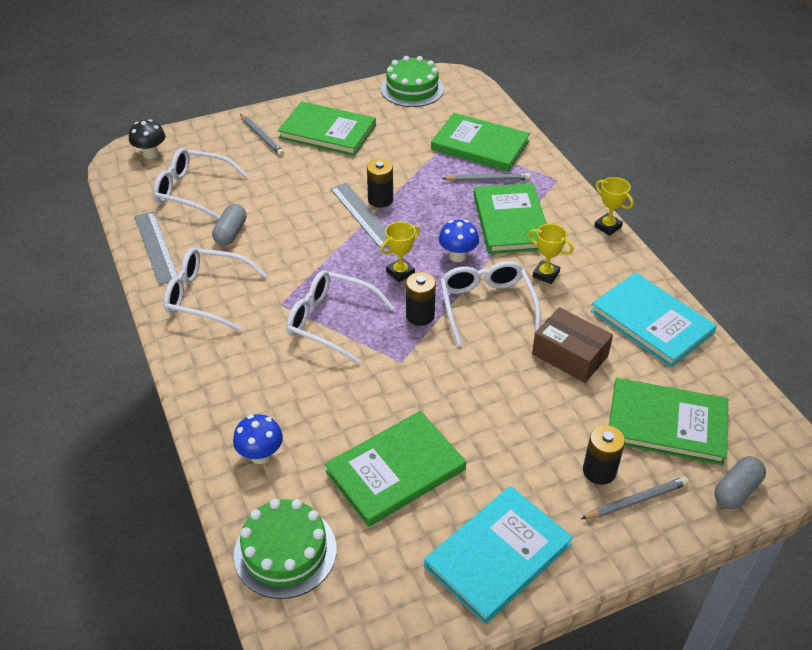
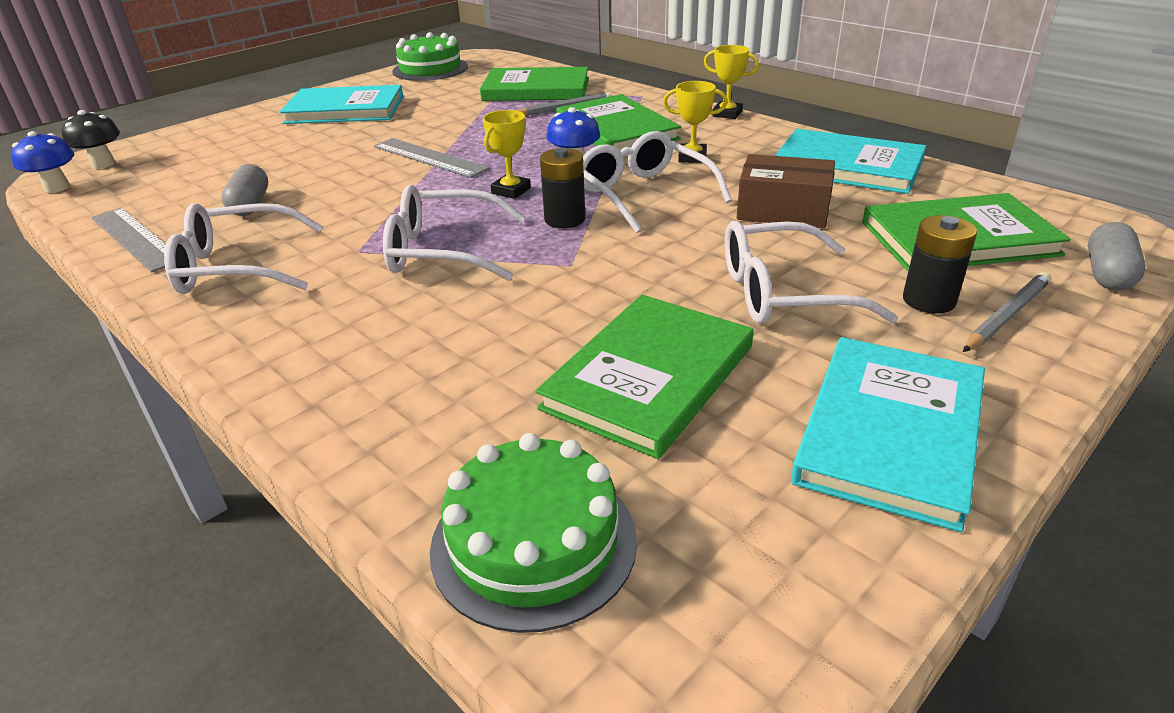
camera: 20 degrees left, 10 degrees down
white glasses [153,148,248,220] -> white glasses moved to [725,221,898,324]
blue mushroom [233,414,283,464] -> blue mushroom moved to [11,131,74,193]
grey pencil [240,114,284,156] -> none
green book [278,101,376,156] -> turquoise book [280,85,403,124]
black battery [367,159,393,208] -> none

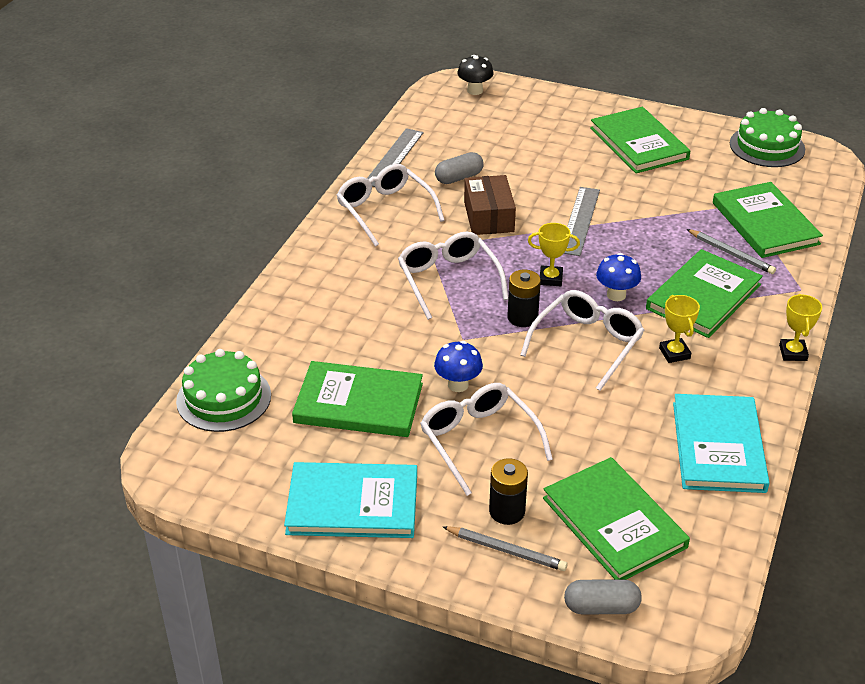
camera: 65 degrees right, 5 degrees up
blue mushroom [11,131,74,193] -> blue mushroom moved to [434,341,483,392]
turquoise book [280,85,403,124] -> green book [590,107,690,173]
brown box [736,154,835,228] -> brown box moved to [464,175,516,235]

